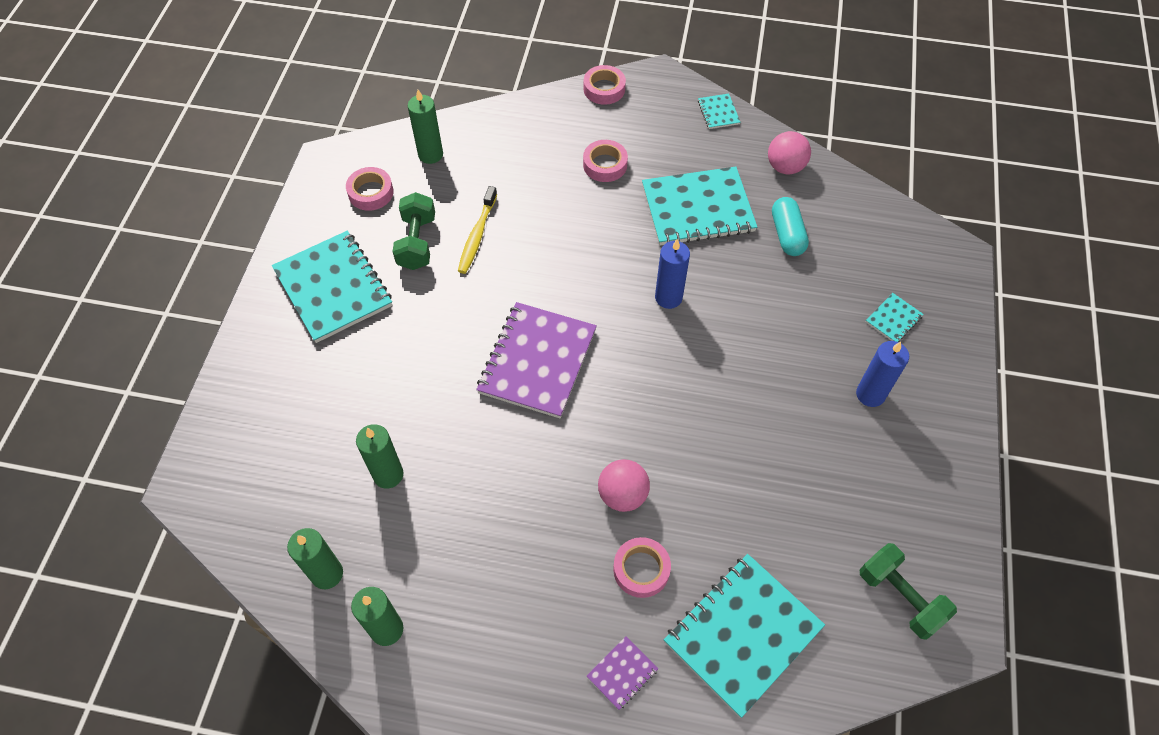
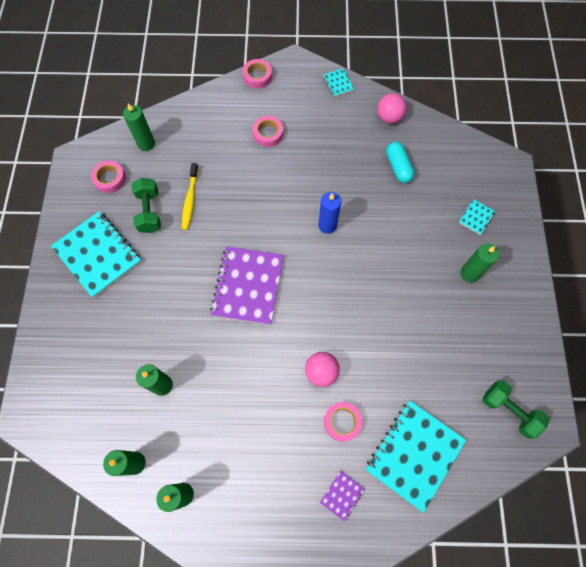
camera: 10 degrees left, 10 degrees up
turquoise notebook [642,167,757,245] -> none
blue candle [856,341,909,407] -> green candle [460,243,499,282]

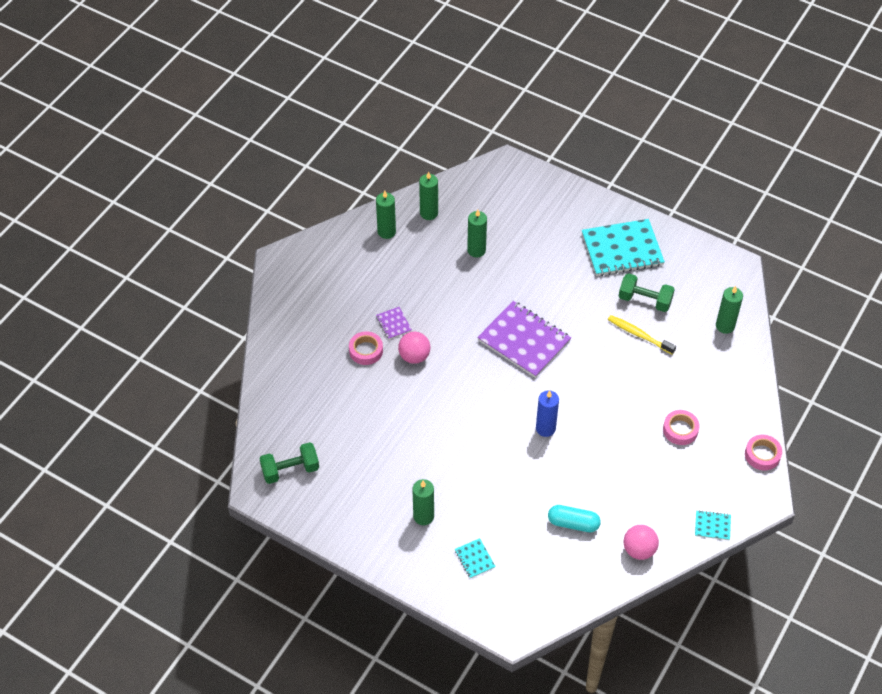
camera: 120 degrees right, 15 degrees down
pink tape [91,161,126,193] -> none
purple notebook [320,470,365,522] -> purple notebook moved to [376,307,412,339]
turquoise notebook [366,400,466,513] -> none

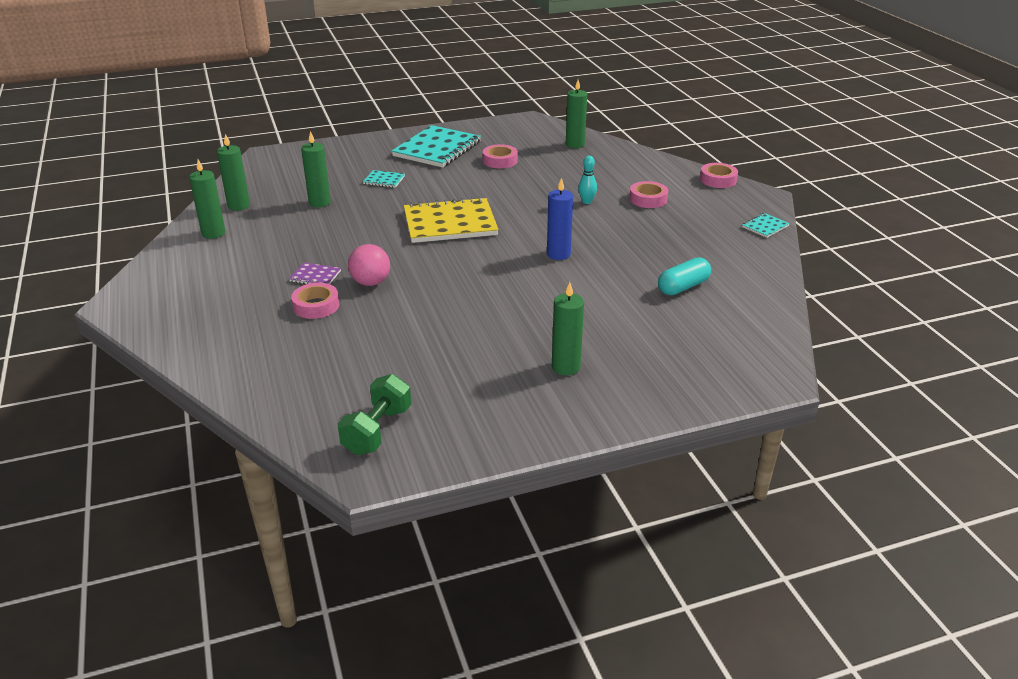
camera: 50 degrees left, 20 degrees down
turquoise notebook [455,538,496,578] -> turquoise notebook moved to [363,170,405,188]
purple notebook [477,301,571,378] -> yellow notebook [404,197,499,243]
yellow toothbrush [608,315,676,355] -> none
green dumbbell [619,273,675,312] -> pink tape [483,144,518,168]
pink ball [623,525,659,560] -> none
none -> turquoise bowling pin [578,156,597,204]

